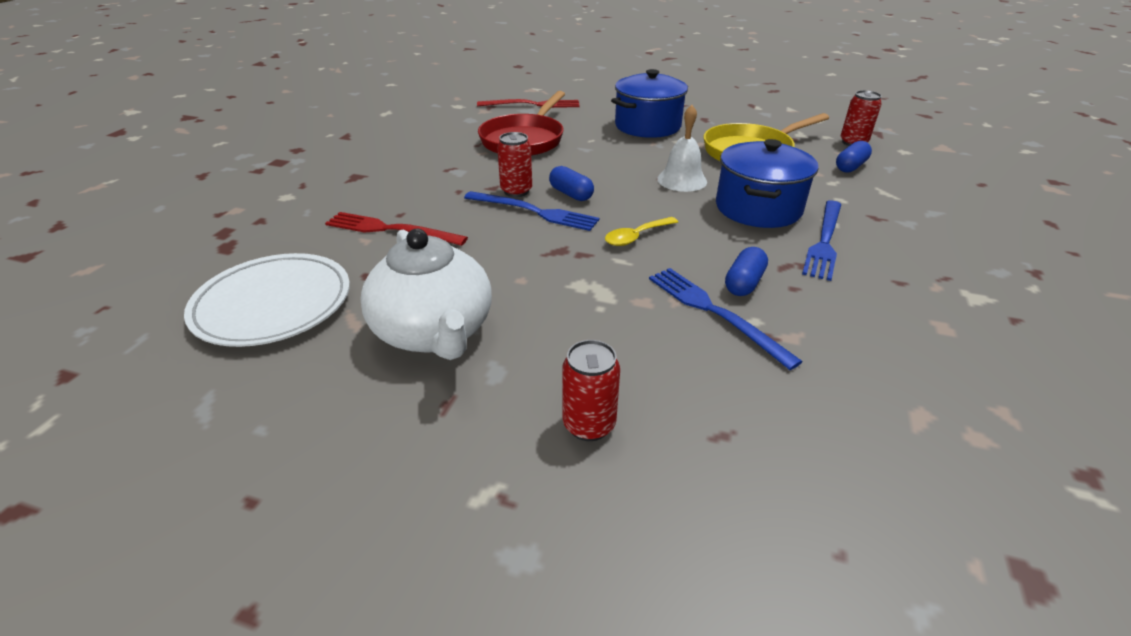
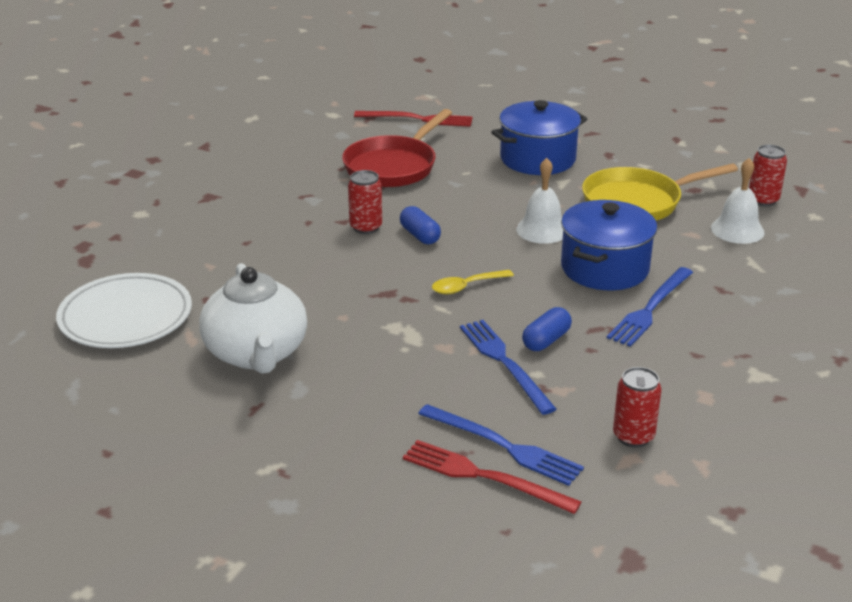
camera: 10 degrees right, 5 degrees down
red fork [325,212,468,246] -> red fork moved to [403,440,581,514]
blue fork [464,191,600,231] -> blue fork moved to [418,404,584,486]
red can [562,340,620,441] -> red can moved to [613,367,662,448]
blue capsule [836,141,872,173] -> white bell [711,158,765,244]

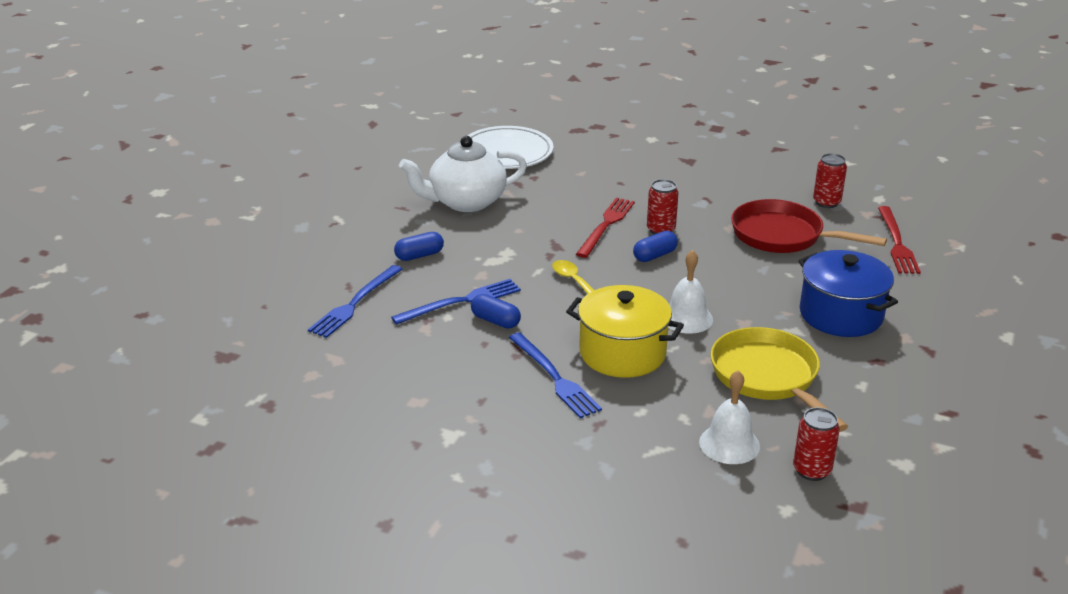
camera: 85 degrees right, 0 degrees up
red fork [403,440,581,514] -> red fork moved to [576,197,635,258]
blue pot [561,200,657,290] -> yellow pot [566,285,684,378]
blue fork [607,267,693,347] -> blue fork turned 150 degrees counterclockwise [509,332,602,418]
red can [613,367,662,448] -> red can moved to [813,153,847,208]
none -> blue capsule [394,232,444,261]

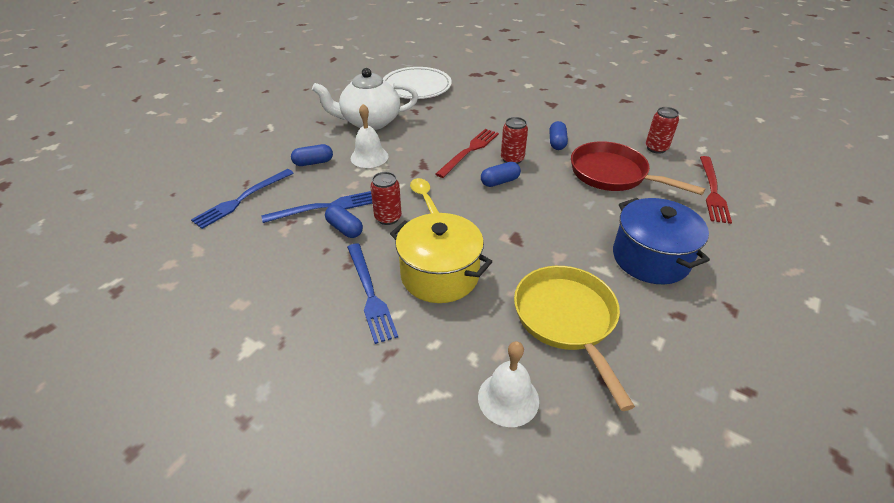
camera: 10 degrees right, 10 degrees up
white bell [668,250,713,334] -> white bell moved to [351,104,388,168]
red can [793,407,840,481] -> red can moved to [370,172,402,225]
none -> blue capsule [549,121,568,150]

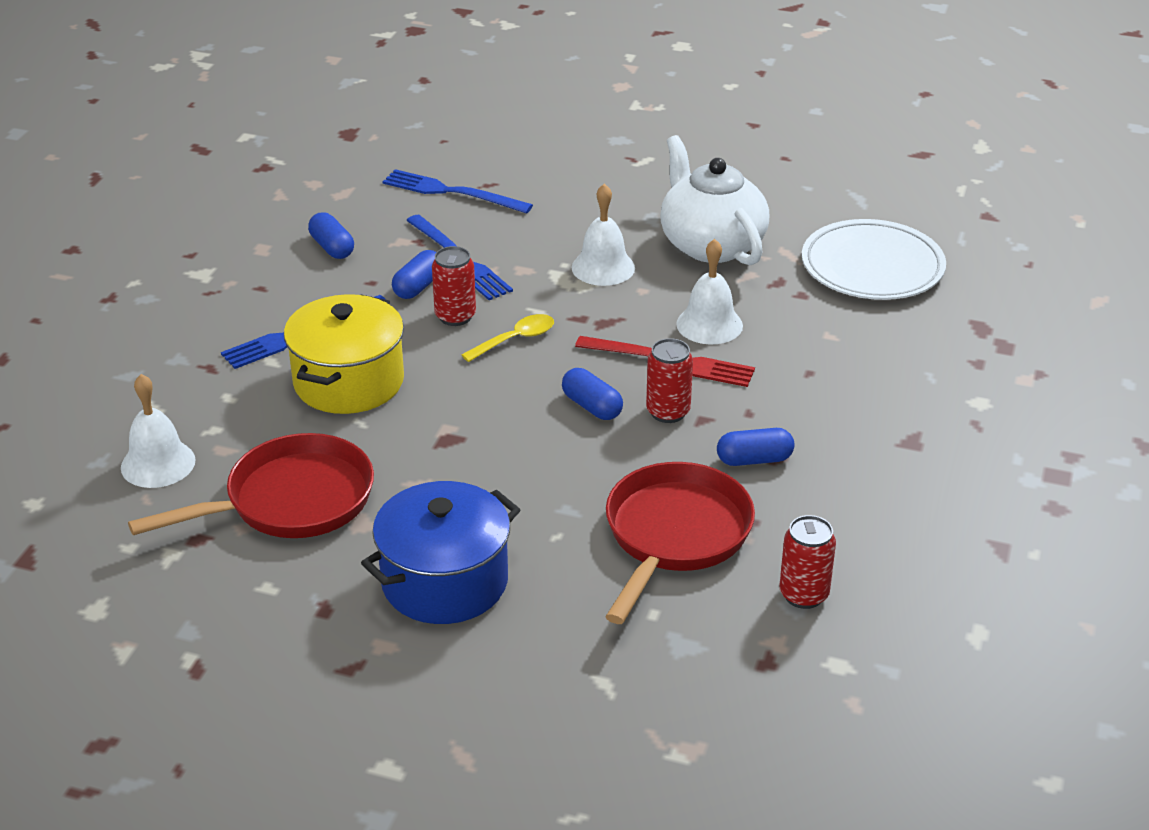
camera: 75 degrees right, 5 degrees down
blue capsule [291,144,333,166] -> blue capsule moved to [308,212,354,259]
yellow pan [514,266,635,411] -> red pan [128,433,374,538]
red fork [700,156,732,224] -> none
none -> white bell [676,239,743,344]

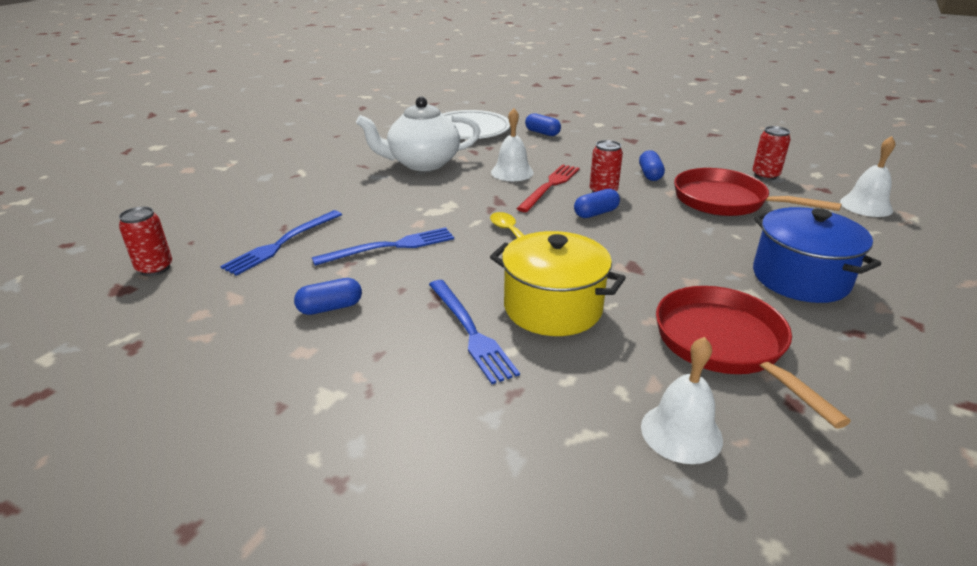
camera: 80 degrees left, 5 degrees down
blue capsule [392,250,436,299] -> blue capsule moved to [525,113,561,136]
red can [432,246,476,326] -> red can moved to [119,206,172,276]
white bell [572,183,635,286] -> white bell moved to [840,136,895,217]

